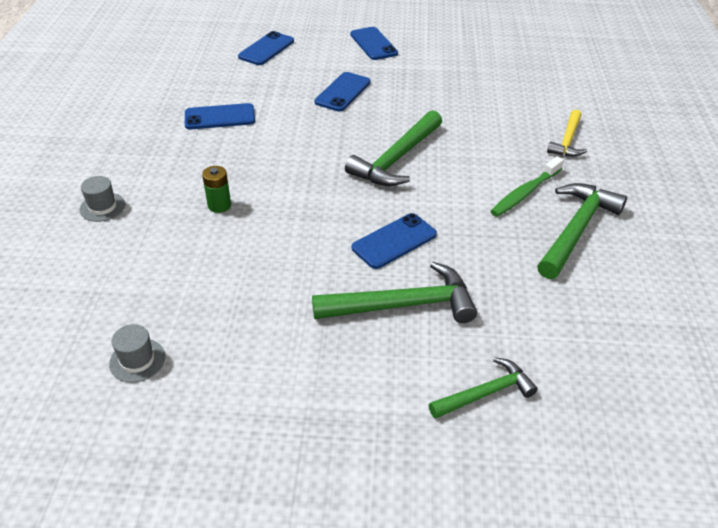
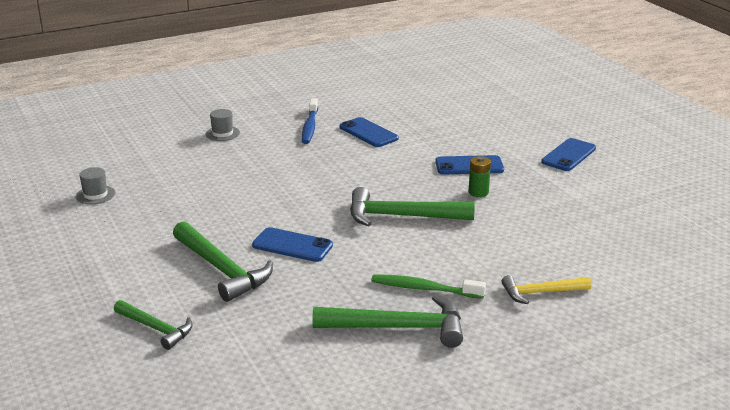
camera: 60 degrees right, 15 degrees down
green battery [202,166,231,213] -> green battery moved to [469,156,491,197]
blue phone [238,31,294,65] -> none
none -> blue toothbrush [302,98,318,144]

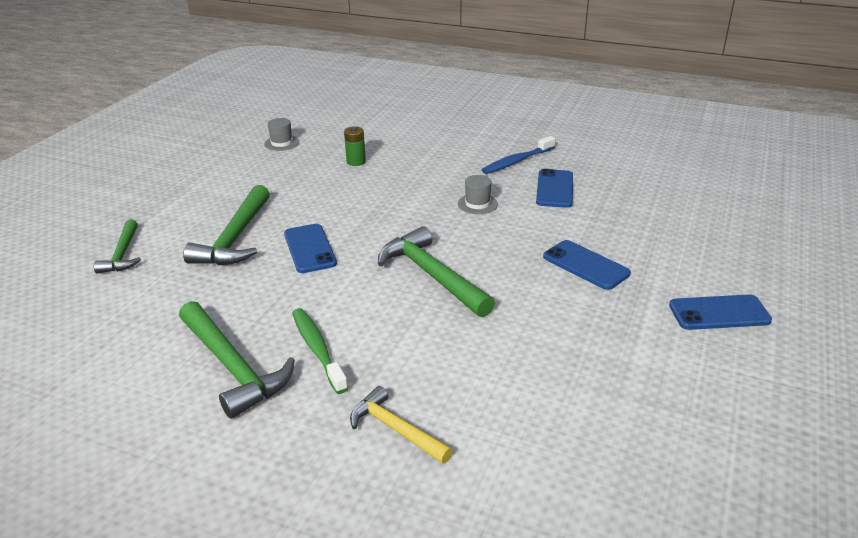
camera: 50 degrees right, 5 degrees up
grey hat [205,109,240,141] -> grey hat moved to [458,175,498,214]
green battery [469,156,491,197] -> green battery moved to [344,126,366,166]

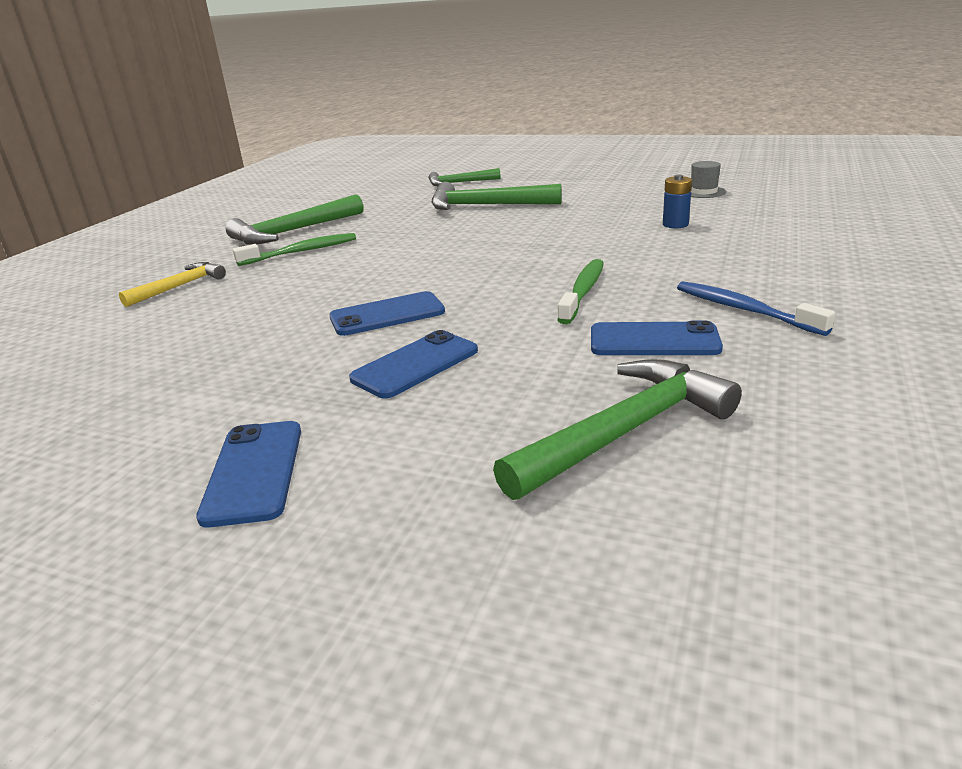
camera: 90 degrees right, 5 degrees down
blue phone [284,224,337,273] -> blue phone moved to [329,291,445,336]
green battery [344,126,366,166] -> blue battery [663,174,692,228]
green hammer [378,226,495,317] -> green hammer moved to [493,359,742,500]
grey hat [458,175,498,214] -> green toothbrush [557,259,604,324]

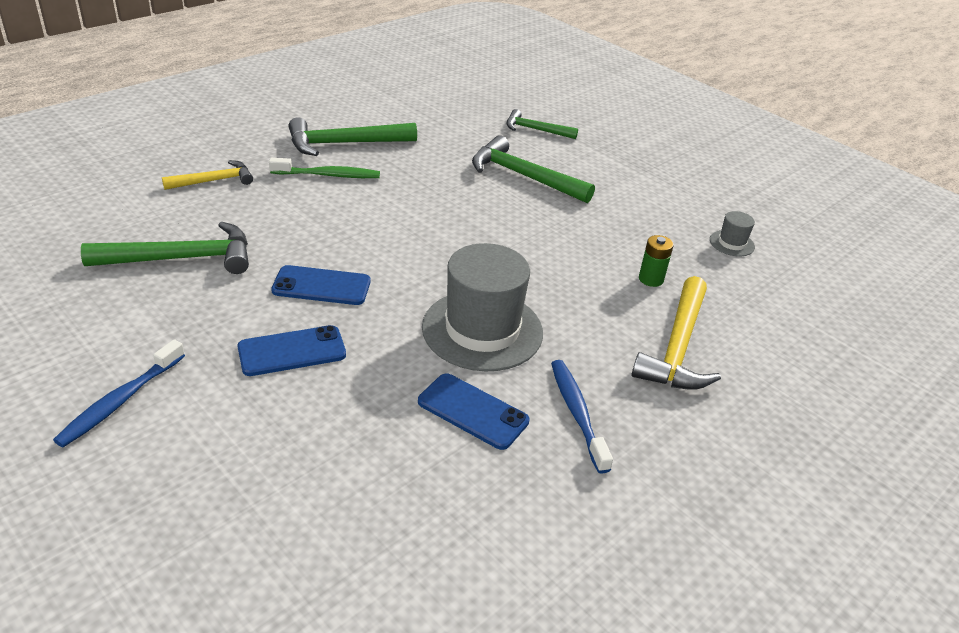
camera: 20 degrees right, 10 degrees up
blue phone [196,421,301,528] -> blue toothbrush [53,339,185,447]
green hammer [493,359,742,500] -> green hammer moved to [81,221,249,274]
green toothbrush [557,259,604,324] -> grey hat [422,243,543,371]
blue battery [663,174,692,228] -> green battery [639,235,674,287]
none -> yellow hammer [632,276,721,390]

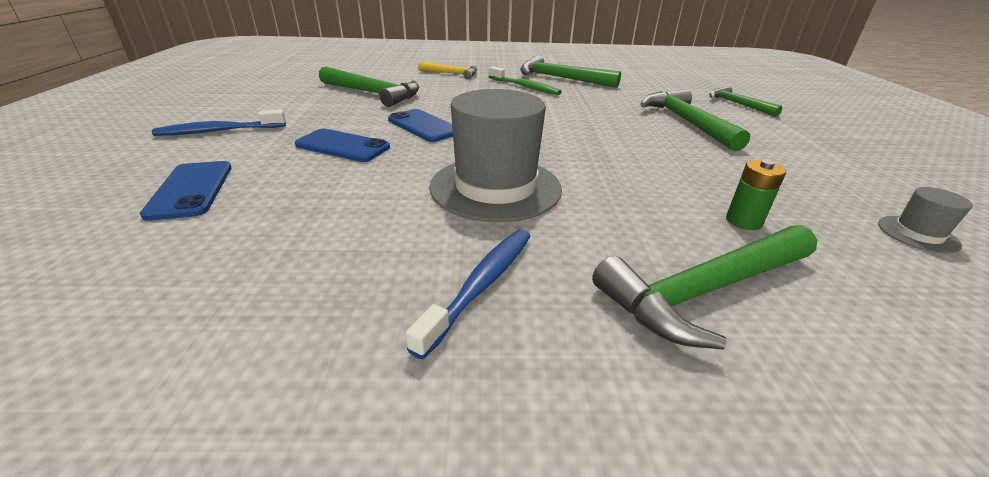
camera: 45 degrees right, 5 degrees down
blue phone [418,373,530,450] -> blue phone moved to [140,161,232,221]
yellow hammer [632,276,721,390] -> green hammer [592,225,817,349]

